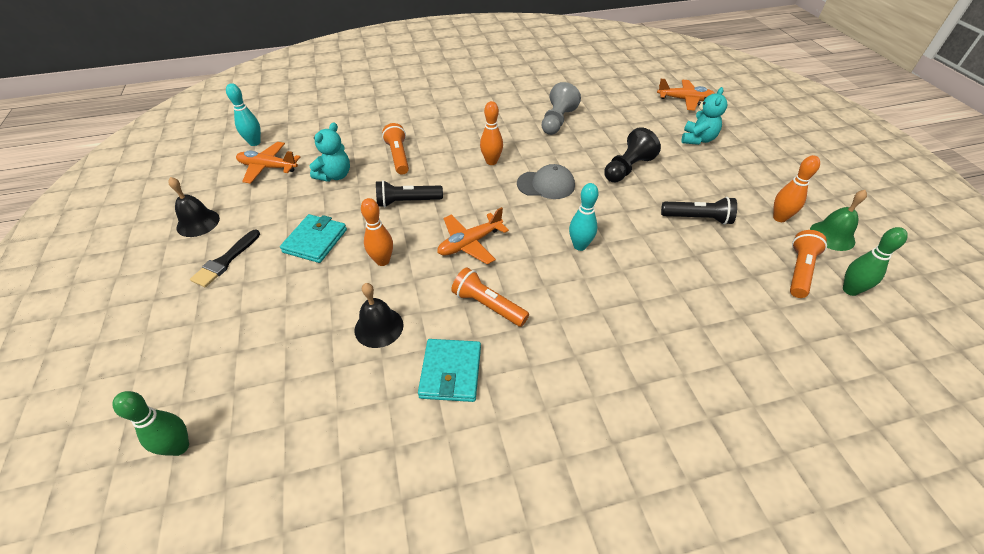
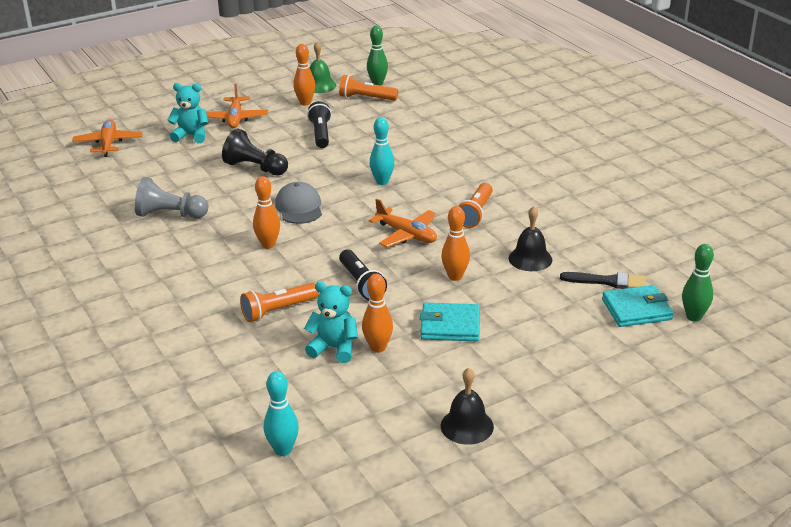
camera: 105 degrees left, 15 degrees down
black brush [190,230,260,287] -> black brush moved to [560,272,646,289]
orange plane [236,142,300,184] -> orange plane moved to [206,84,268,128]
turquoise wallet [418,339,481,402] -> turquoise wallet moved to [602,285,674,327]
none -> orange bowling pin [362,274,393,353]

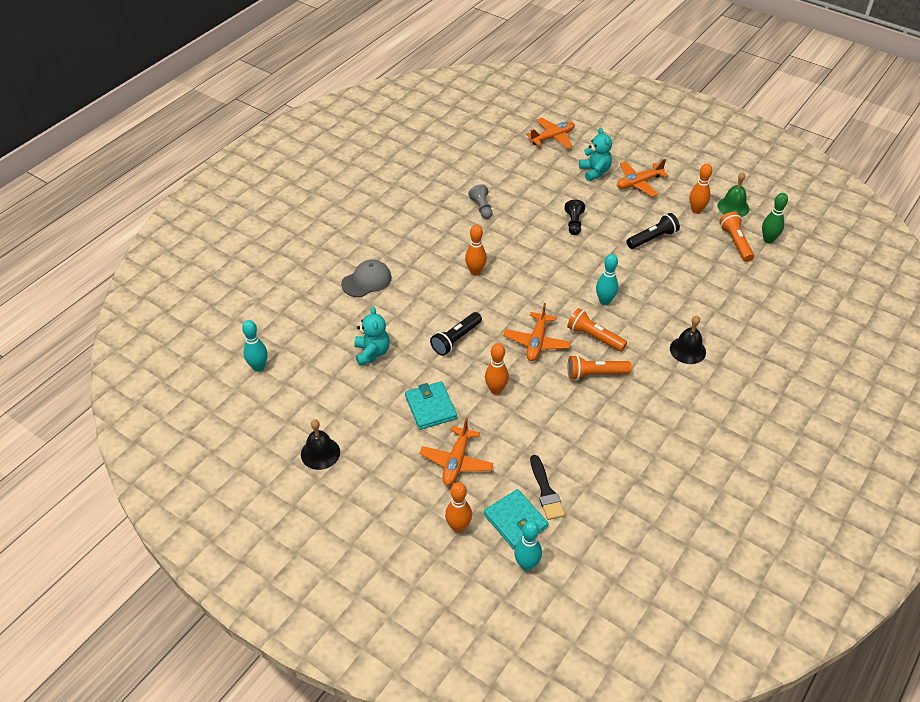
camera: 65 degrees right, 15 degrees up
grey pawn [135,177,209,219] -> grey pawn [468,184,493,219], size x0.66
black pawn [222,129,288,176] -> black pawn [565,200,585,235], size x0.66
orange flashlight [240,283,319,322] -> orange flashlight moved to [567,308,627,352]
grey cap [275,182,322,224] -> grey cap moved to [341,259,392,297]
orange bowling pin [362,274,393,353] -> orange bowling pin moved to [445,482,472,533]
black bell [509,206,552,271] -> black bell moved to [670,316,706,364]
green bowling pin [682,244,714,322] -> turquoise bowling pin [514,521,542,571]
none -> orange plane [419,418,493,486]

